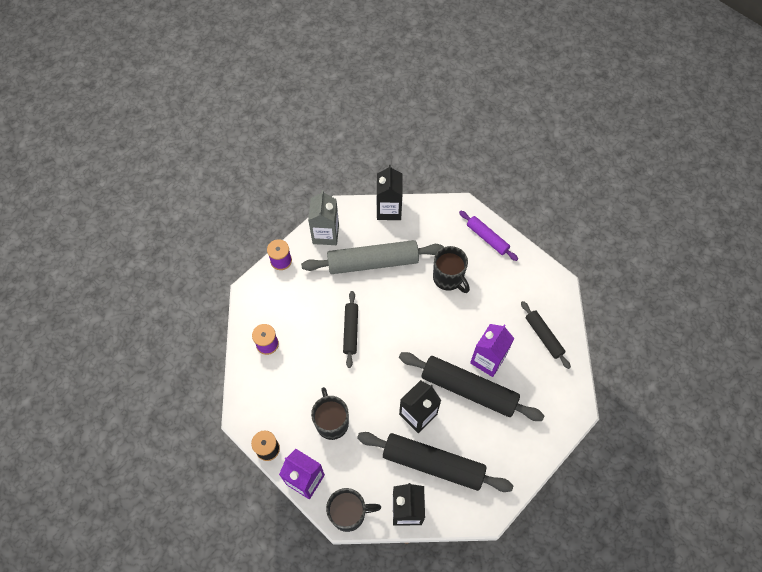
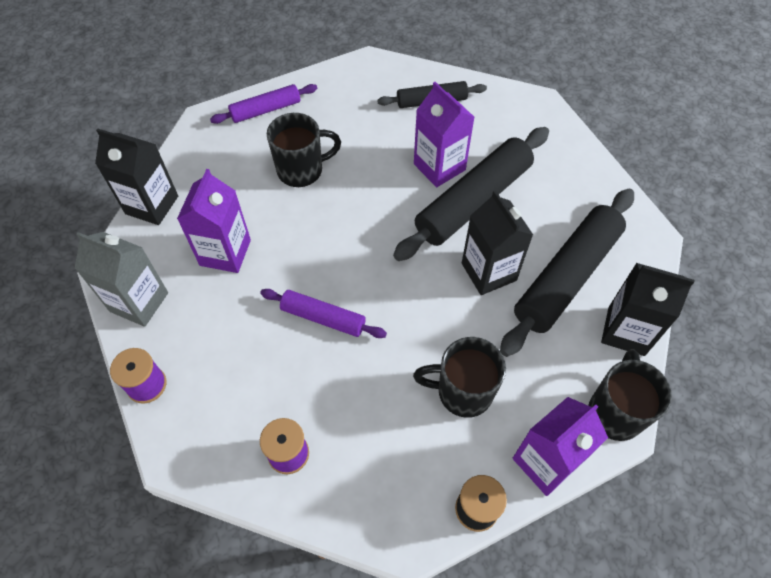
camera: 70 degrees left, 5 degrees down
grey rolling pin [301,240,444,274] -> purple carton [177,169,251,273]
black rolling pin [343,291,358,368] -> purple rolling pin [260,289,387,338]

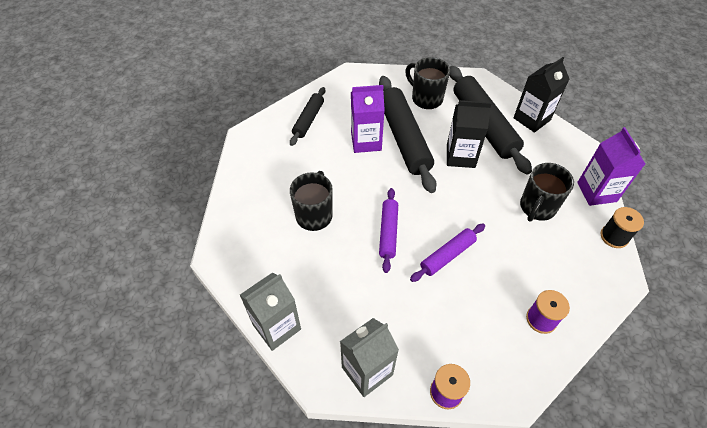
camera: 60 degrees left, 5 degrees down
black carton [95,129,178,225] -> grey carton [240,272,301,351]
purple carton [177,169,251,273] -> none
purple rolling pin [210,84,317,124] -> purple rolling pin moved to [379,188,398,273]
black mug [588,349,672,441] -> black mug moved to [405,57,450,109]

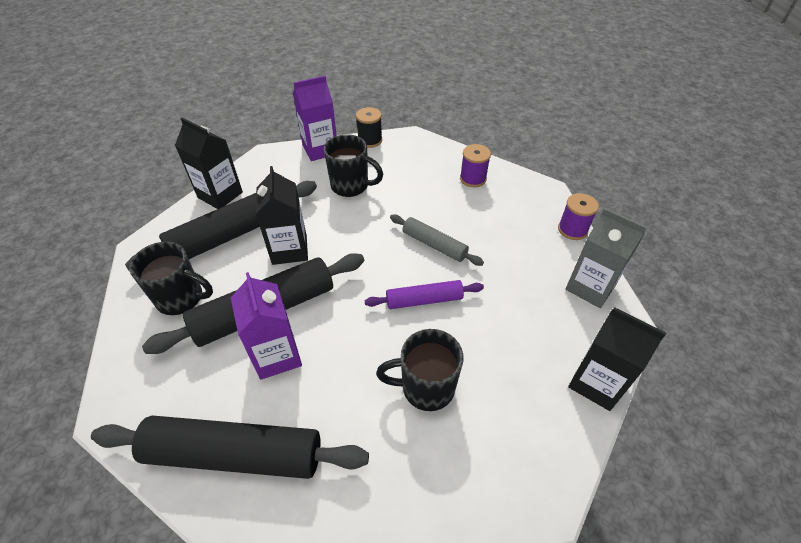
camera: 105 degrees left, 5 degrees down
grey carton [240,272,301,351] -> black carton [568,307,666,411]
black rolling pin [290,87,326,146] -> black rolling pin [91,416,369,479], size x1.82
black mug [405,57,450,109] -> black mug turned 105 degrees counterclockwise [129,242,213,315]
purple rolling pin [410,224,485,282] -> grey rolling pin [390,215,484,266]

